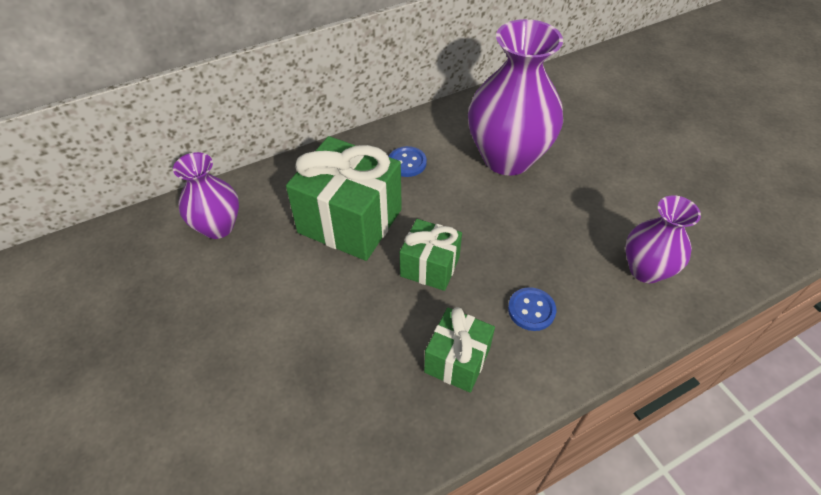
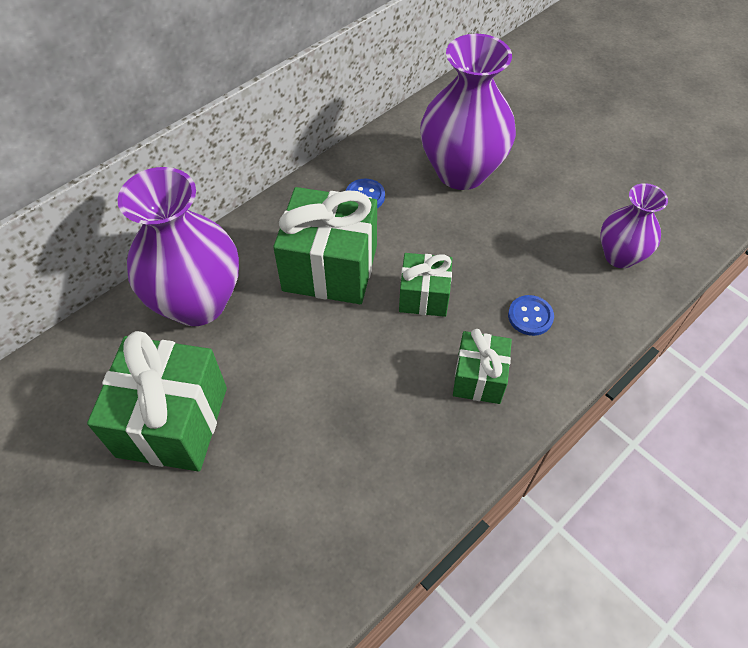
camera: 15 degrees left, 5 degrees up
purple vase [173,152,239,239] -> purple vase [117,167,239,326], size x1.75
none -> green gift [87,331,227,472]

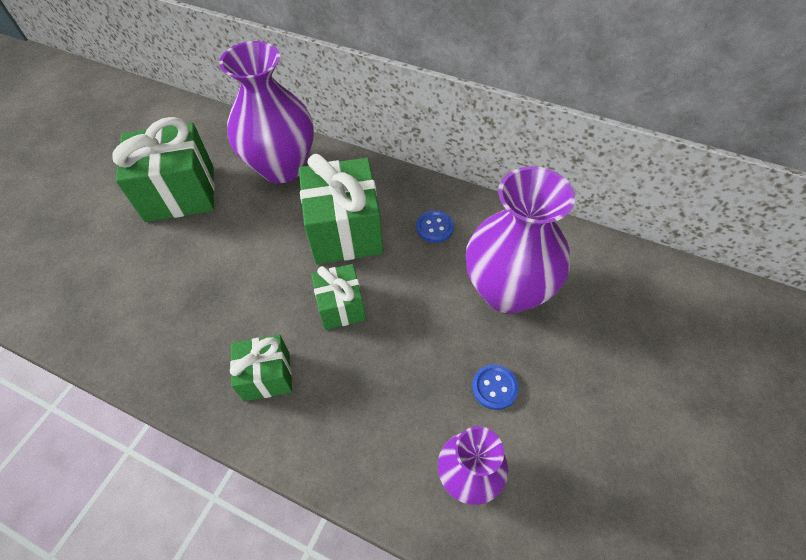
camera: 70 degrees right, 0 degrees up
blue button [508,295,554,336] -> blue button moved to [472,364,519,410]

